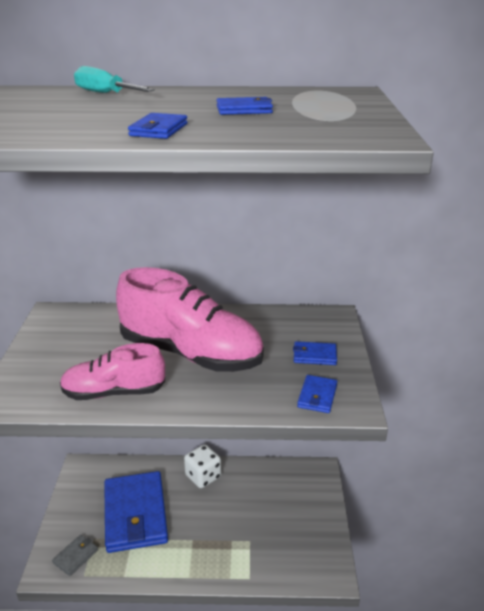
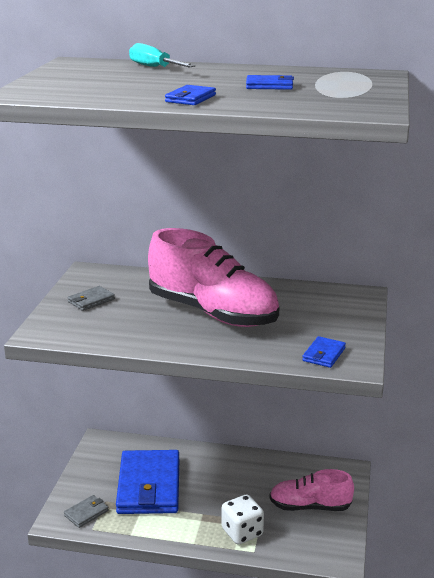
camera: 10 degrees right, 5 degrees down
pink shoe [60,343,165,400] -> pink shoe moved to [269,469,354,511]
white dice [184,445,221,488] -> white dice moved to [222,495,264,544]
blue wallet [293,341,337,365] -> none
none -> grey wallet [68,286,115,311]

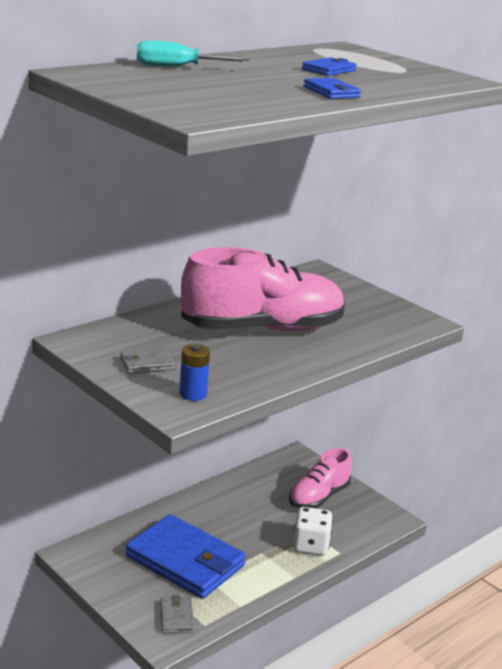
camera: 55 degrees left, 0 degrees up
grey wallet [68,286,115,311] -> grey wallet turned 75 degrees clockwise [120,348,175,374]
blue wallet [302,336,346,368] -> none
none -> blue battery [180,344,210,401]

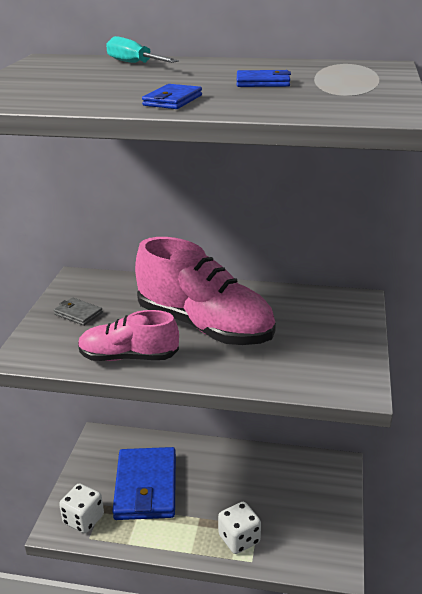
camera: 55 degrees right, 5 degrees up
grey wallet [160,595,194,633] -> white dice [59,484,104,533]
blue battery [180,344,210,401] -> none
pink shoe [289,448,352,508] -> pink shoe moved to [78,310,179,361]

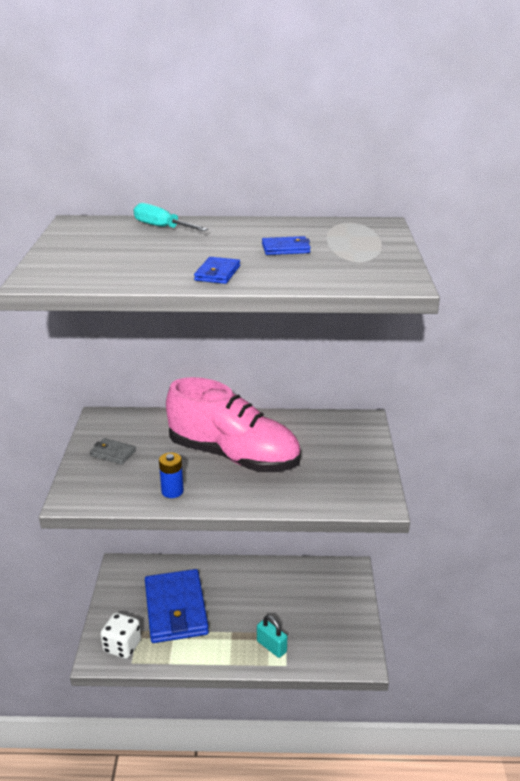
camera: 10 degrees left, 0 degrees up
pink shoe [78,310,179,361] -> blue battery [159,453,184,498]
white dice [218,502,261,554] -> turquoise padlock [257,615,287,658]

